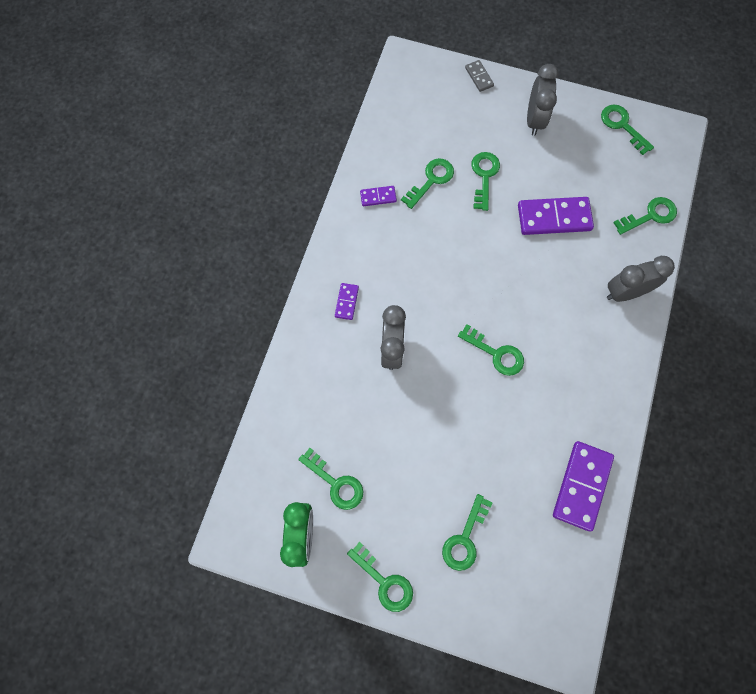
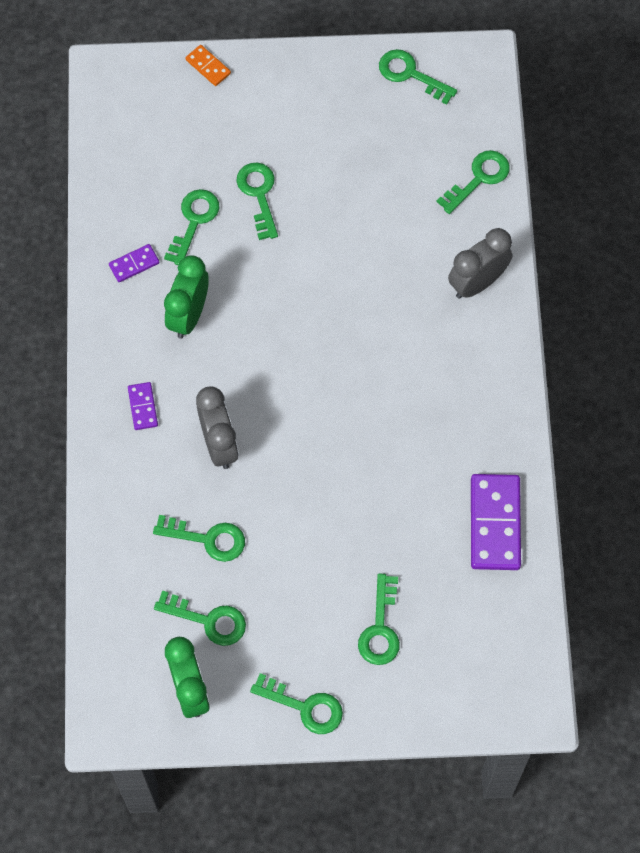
camera: 20 degrees left, 5 degrees down
green key [458,324,524,376] -> green key moved to [153,515,245,562]
grey domino [465,60,494,92] -> orange domino [185,45,231,86]
purple domino [518,197,594,235] -> none
grey clock [527,64,559,136] -> none
none -> green clock [164,256,209,339]

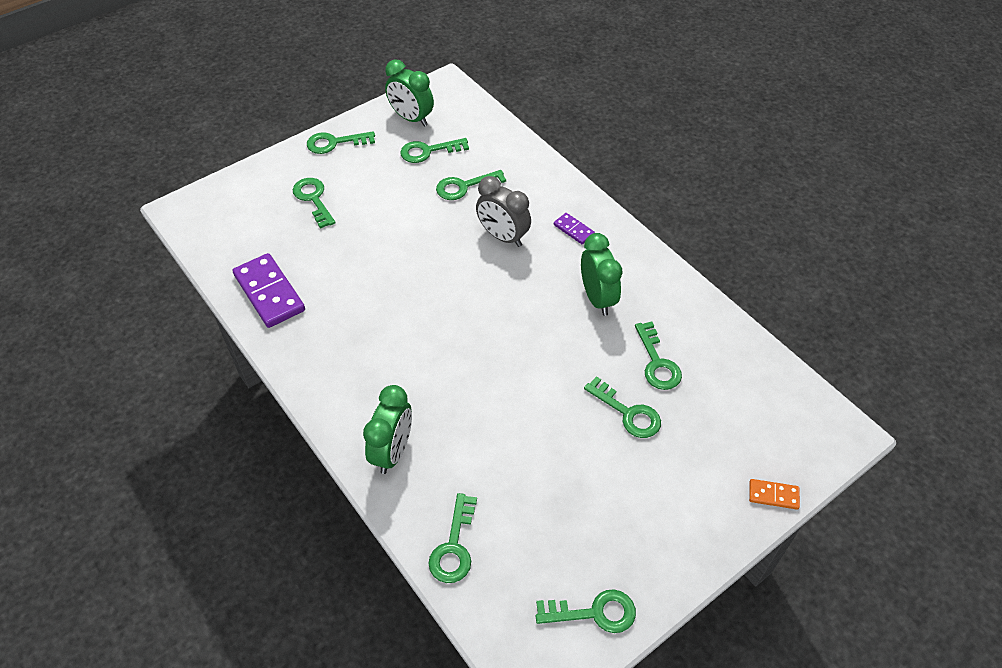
camera: 145 degrees right, 15 degrees down
purple domino [109,244,160,282] -> none
grey clock [448,228,512,299] -> green clock [363,385,412,474]

